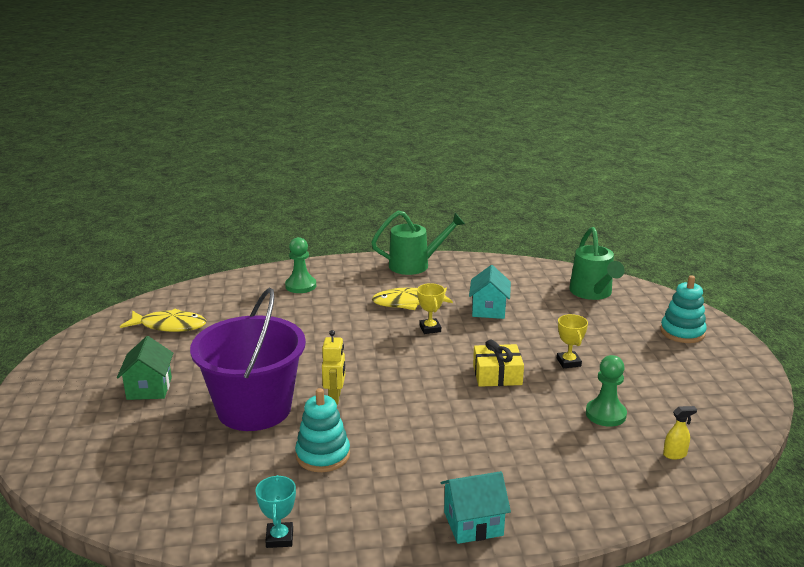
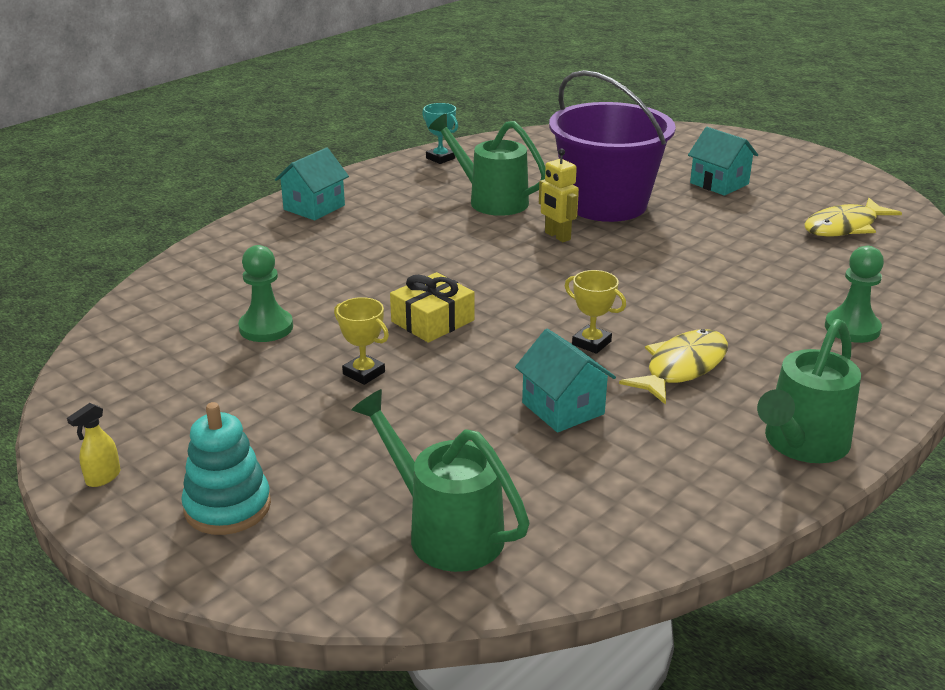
camera: 140 degrees right, 5 degrees up
green house [117,336,173,400] -> turquoise house [688,127,758,196]
turquoise stacking toy [295,388,350,472] -> green watering can [429,114,545,216]
yellow spray bottle [663,406,697,460] -> yellow spray bottle moved to [67,403,121,487]

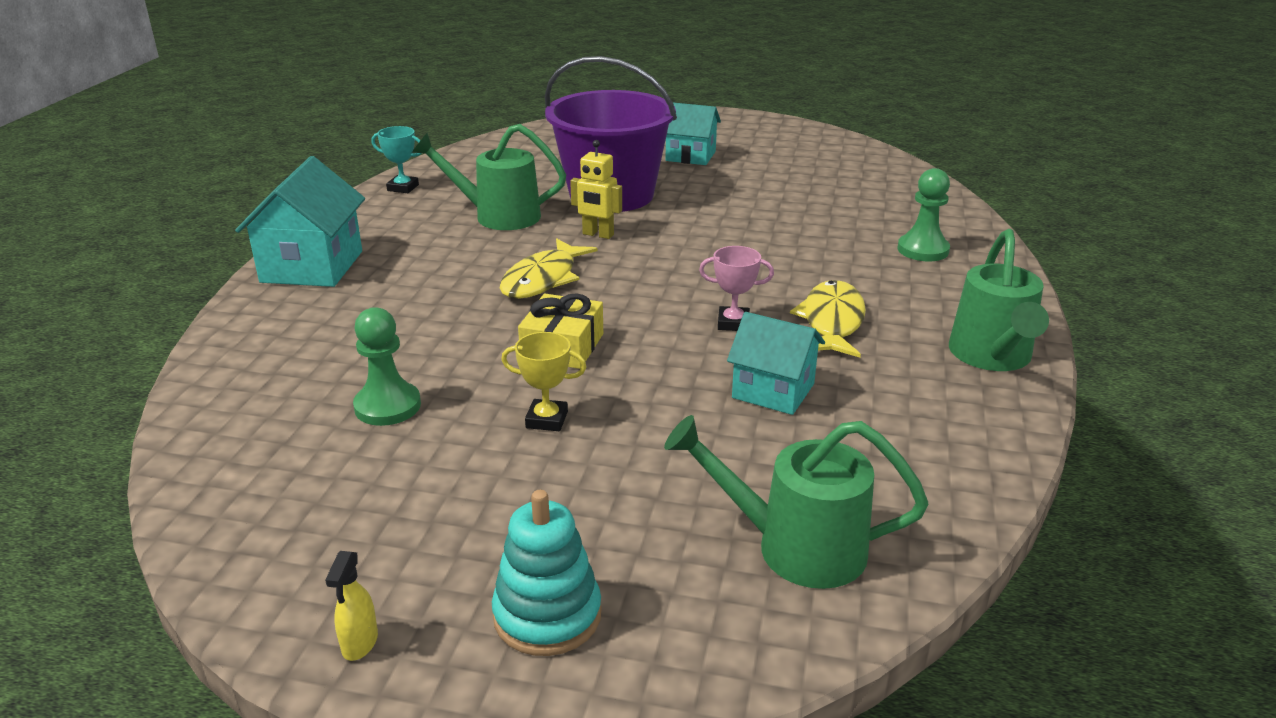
camera: 30 degrees left, 0 degrees up
turquoise house [275,147,349,220] -> turquoise house [235,156,365,287], size x1.51
yellow trophy [565,270,626,354] -> pink trophy [699,246,774,331]
yellow fish [805,198,902,237] -> yellow fish moved to [500,239,597,299]

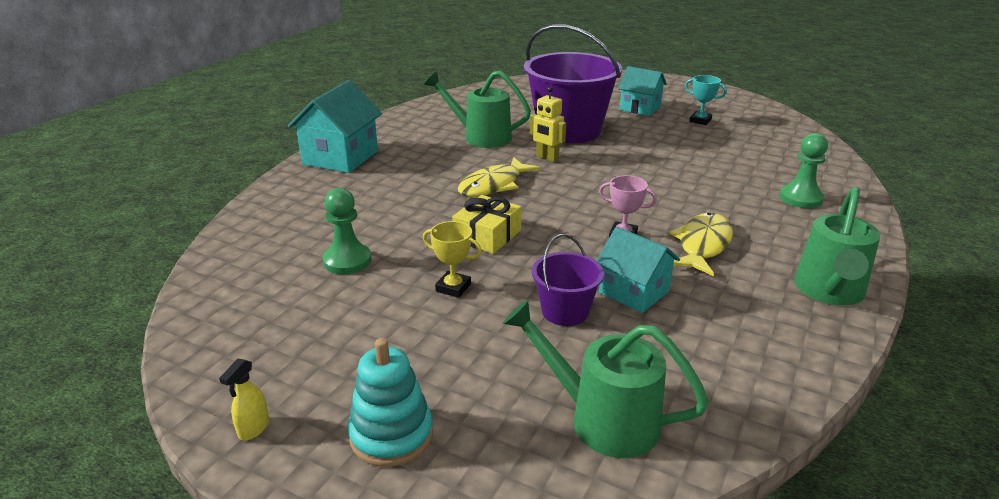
camera: 15 degrees right, 0 degrees up
turquoise trophy [372,126,422,193] -> turquoise trophy moved to [685,75,727,125]
none -> purple bucket [532,234,604,326]

